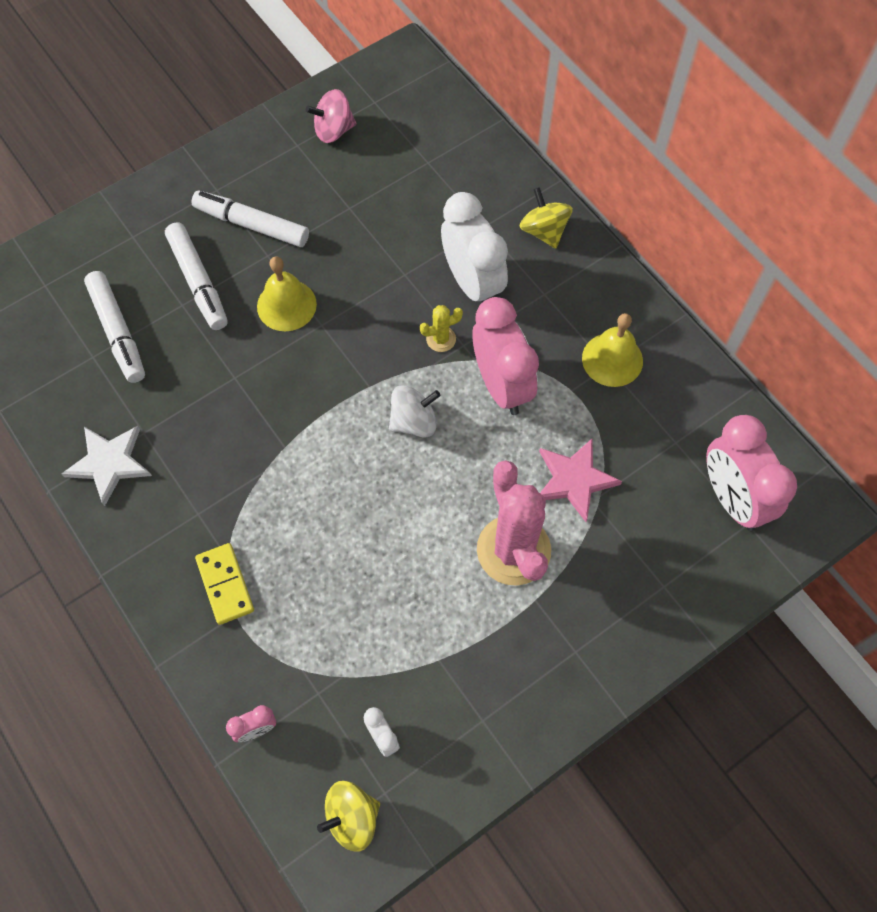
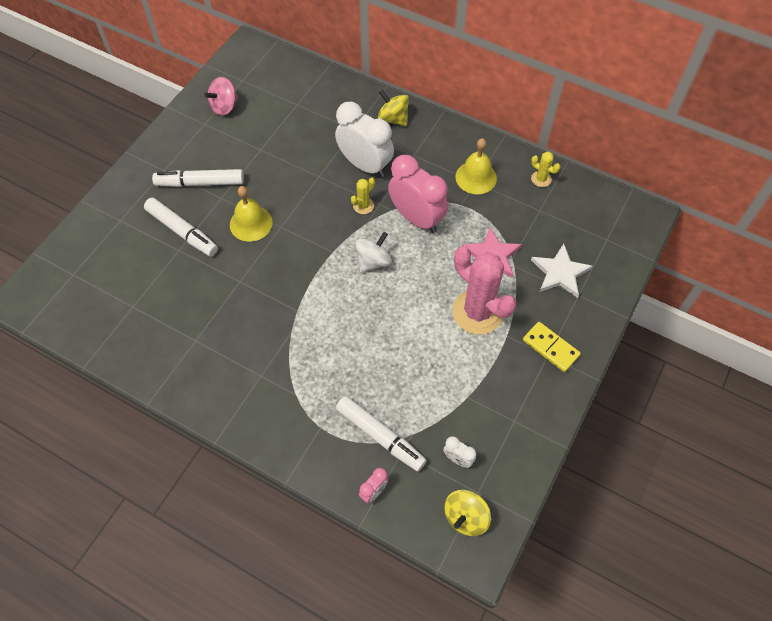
camera: 25 degrees left, 5 degrees down
white star [62,426,152,506] -> white star moved to [531,244,593,298]
white marker [84,271,145,383] -> white marker moved to [336,396,427,471]
yellow domino [195,543,254,625] -> yellow domino moved to [523,322,581,372]
pink clock [706,415,797,531] -> none
none -> yellow cactus [531,151,560,187]

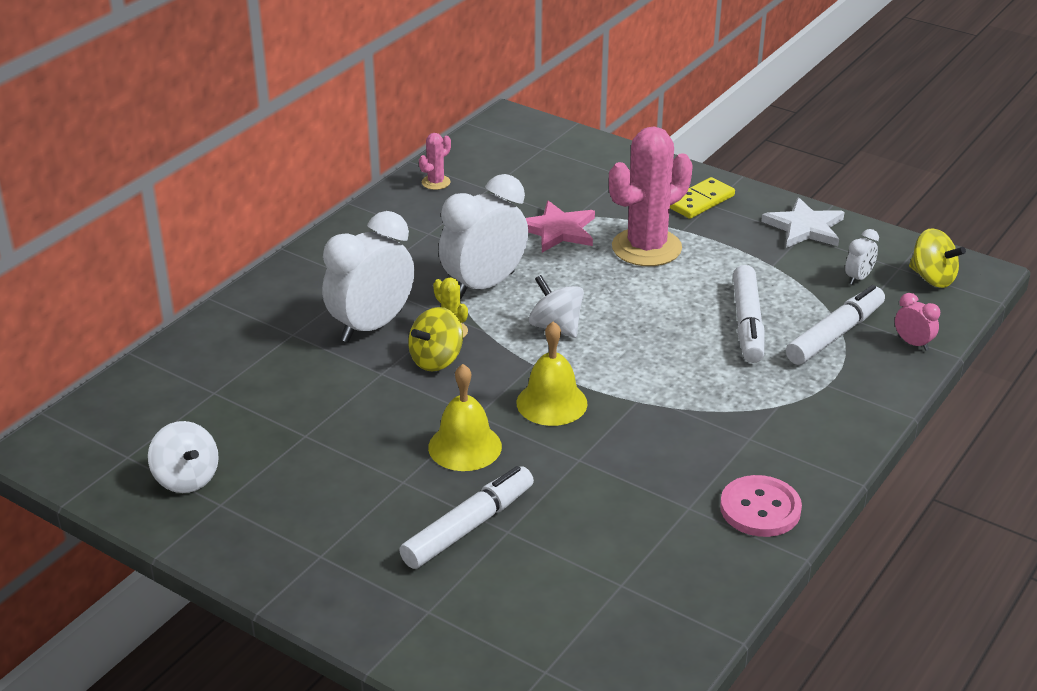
camera: 85 degrees left, 25 degrees down
white marker [152,169,244,187] -> white marker moved to [733,265,764,363]
pink spinning top [204,77,238,116] -> white spinning top [148,421,219,493]
yellow spinning top [378,90,409,126] -> yellow spinning top moved to [408,307,463,371]
pink clock [388,155,448,233] -> white clock [439,174,528,299]
yellow bell [455,138,497,194] -> yellow bell moved to [517,321,587,426]
yellow cactus [531,151,560,187] -> pink cactus [419,133,451,190]
white star [531,244,593,298] -> white star moved to [761,197,844,248]
none -> pink button [720,475,802,537]

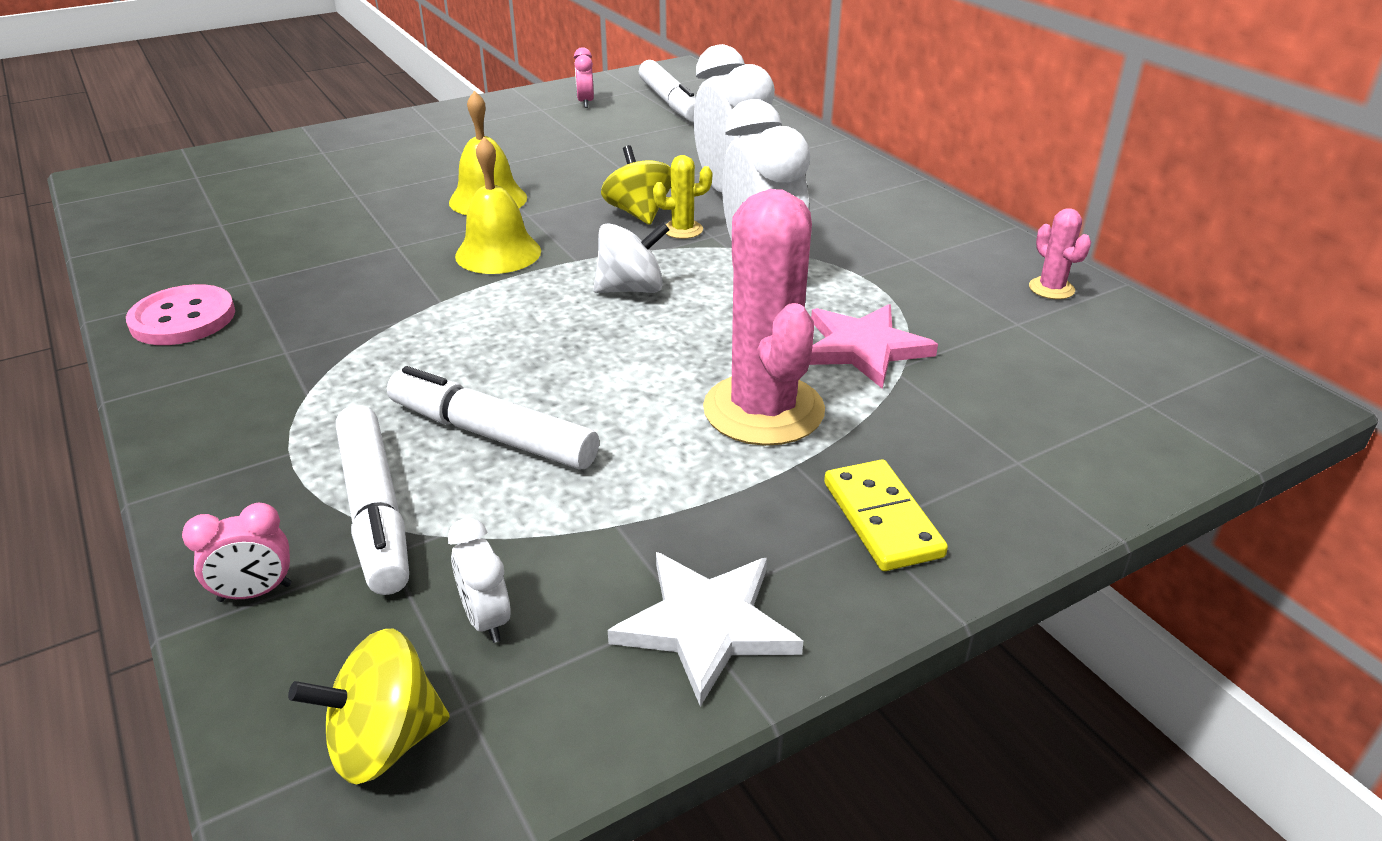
camera: 115 degrees right, 0 degrees up
white spinning top [148,421,219,493] -> pink clock [574,47,594,108]
white marker [399,466,534,569] -> white marker moved to [639,60,696,122]

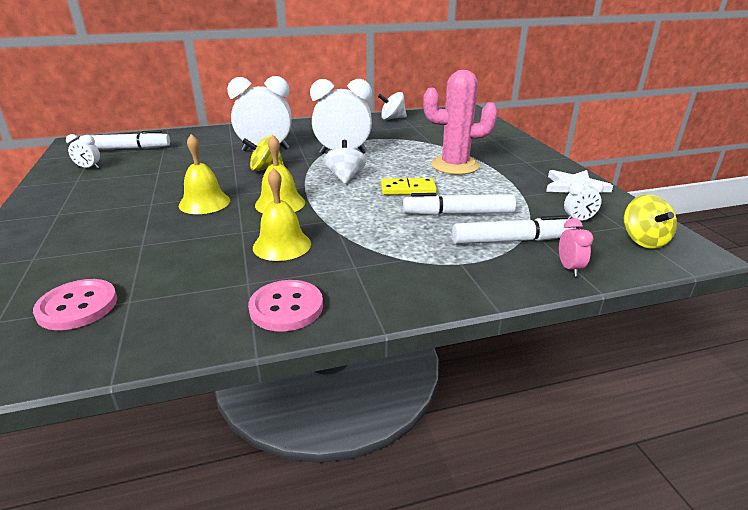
camera: 75 degrees left, 5 degrees down
white marker [387,366,599,470] -> white marker turned 45 degrees clockwise [403,193,516,215]
pink clock [574,47,594,108] -> white clock [66,134,100,169]
yellow cactus [653,155,712,239] -> none
pink star [809,304,938,389] -> none
yellow domino [824,460,948,571] -> yellow domino moved to [381,178,437,195]
pink cactus [1029,208,1091,299] -> white spinning top [378,92,407,120]
none -> pink button [33,279,117,330]
none -> yellow bell [253,168,311,261]

